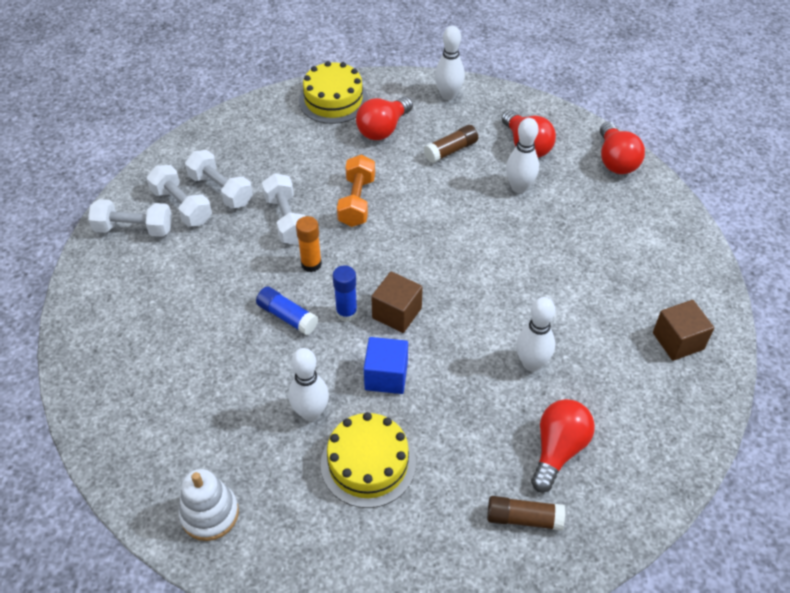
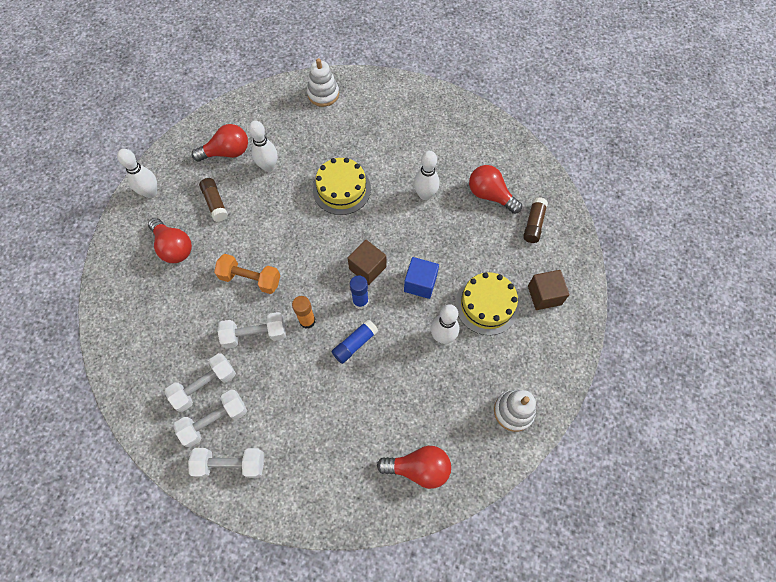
camera: 80 degrees left, 15 degrees up
white dumbbell [88,199,172,237] -> white dumbbell turned 75 degrees clockwise [188,448,264,478]
yellow cake [299,61,368,124] -> yellow cake moved to [313,158,371,215]
red light bulb [600,122,645,174] -> red light bulb moved to [377,446,451,489]
brown cube [653,300,714,361] -> brown cube moved to [528,270,570,310]
none -> white stacking toy [307,58,339,107]

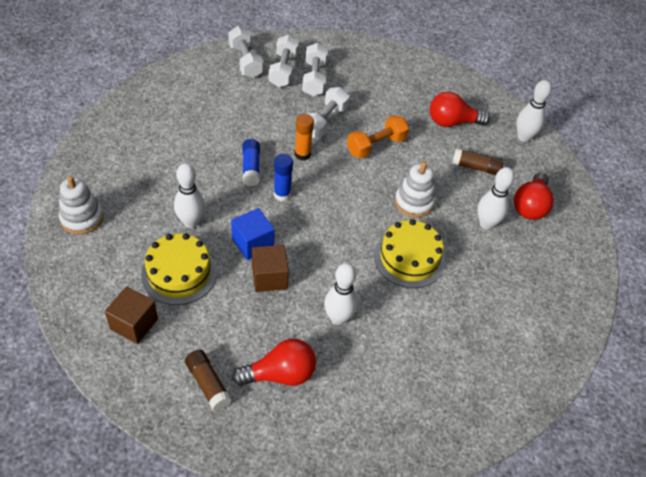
camera: 125 degrees right, 15 degrees down
white dumbbell [188,448,264,478] -> white dumbbell turned 60 degrees counterclockwise [228,26,263,78]
white stacking toy [307,58,339,107] -> white stacking toy moved to [395,162,435,218]
brown cube [348,240,386,285] -> brown cube moved to [252,245,289,292]
red light bulb [377,446,451,489] -> none

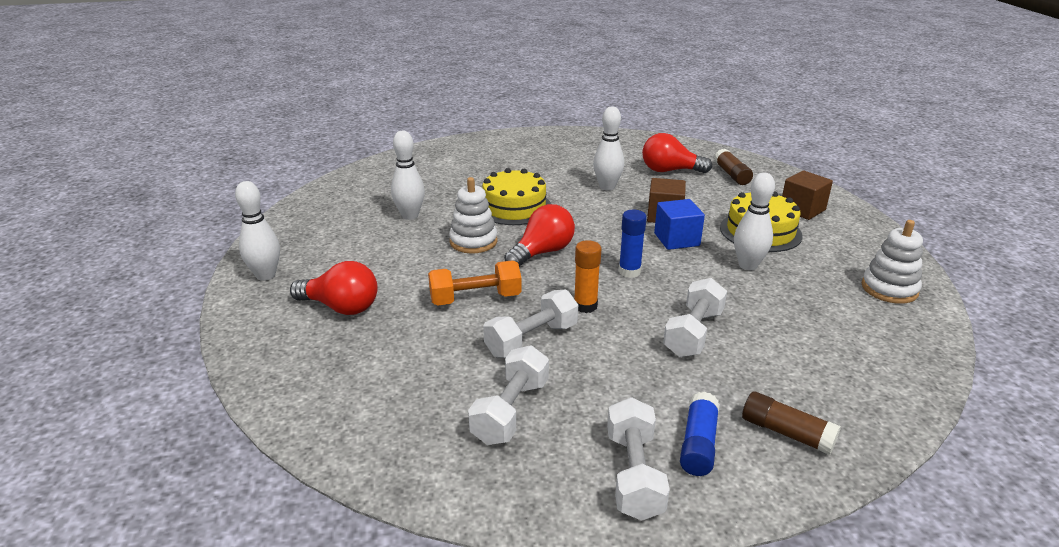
camera: 155 degrees left, 20 degrees down
blue glue stick [243,139,260,186] -> blue glue stick moved to [680,392,720,476]
white dumbbell [269,35,299,87] -> white dumbbell moved to [663,278,727,357]
brown glue stick [452,148,504,175] -> brown glue stick moved to [742,391,841,455]
red light bulb [514,172,554,220] -> red light bulb moved to [504,204,575,267]

